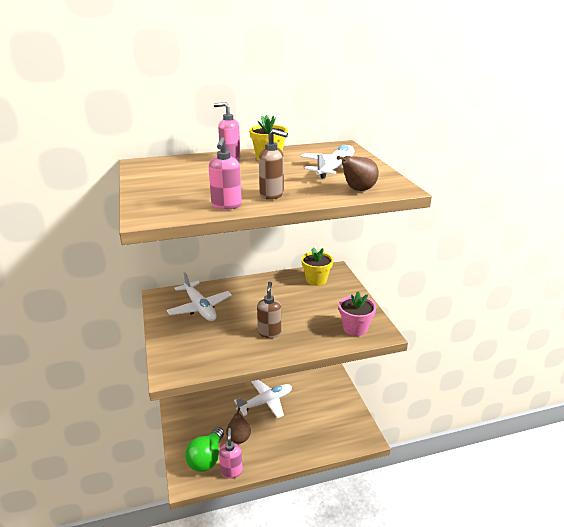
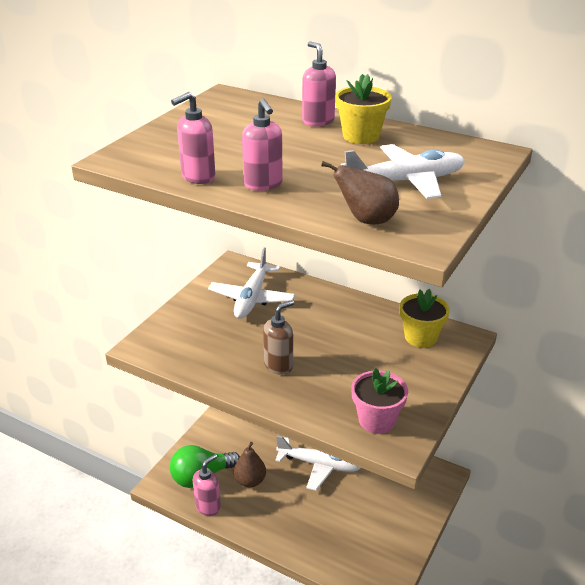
camera: 45 degrees right, 5 degrees up
brown soap dispenser [259,129,288,200] -> pink soap dispenser [242,98,283,191]

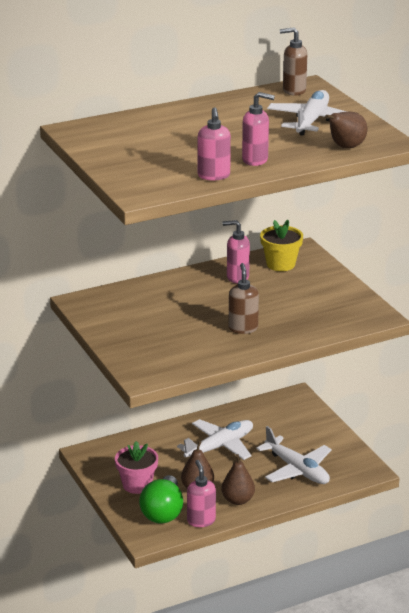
camera: 55 degrees left, 5 degrees down
white plane [208,248,295,319] -> white plane moved to [256,426,332,484]
pink soap dispenser [302,41,336,126] -> pink soap dispenser moved to [223,220,250,283]
yellow flower pot [335,74,392,144] -> none
pink flower pot [351,368,408,434] -> pink flower pot moved to [115,441,158,494]
none -> brown pear [221,454,255,505]
none -> brown soap dispenser [280,27,307,95]

